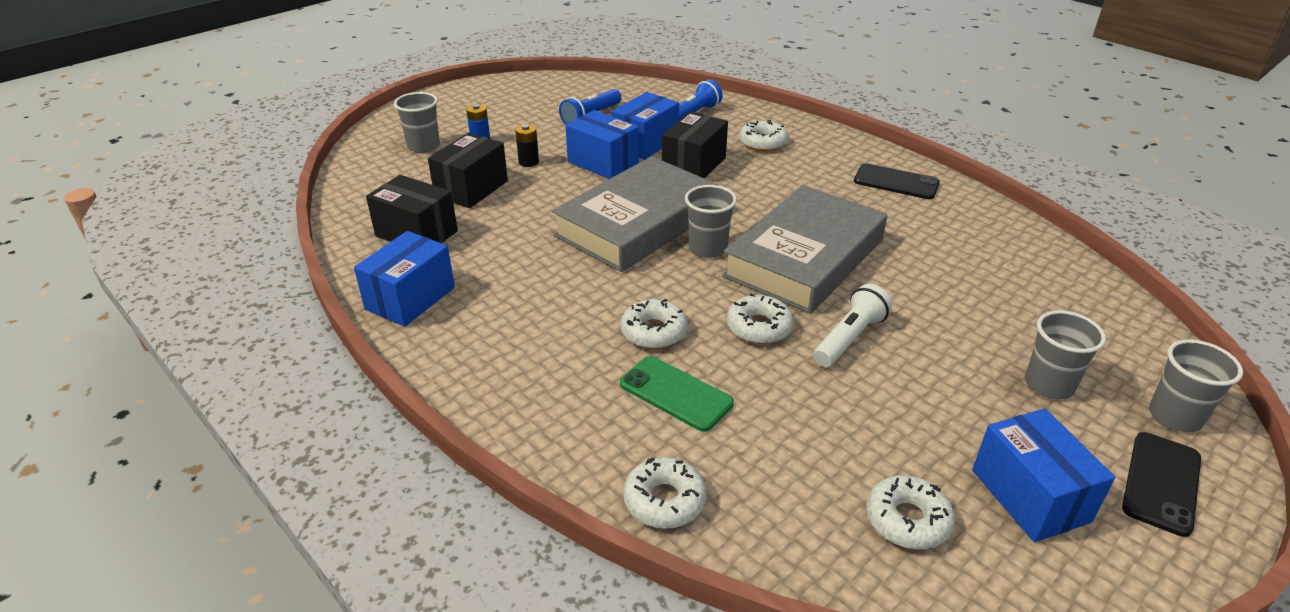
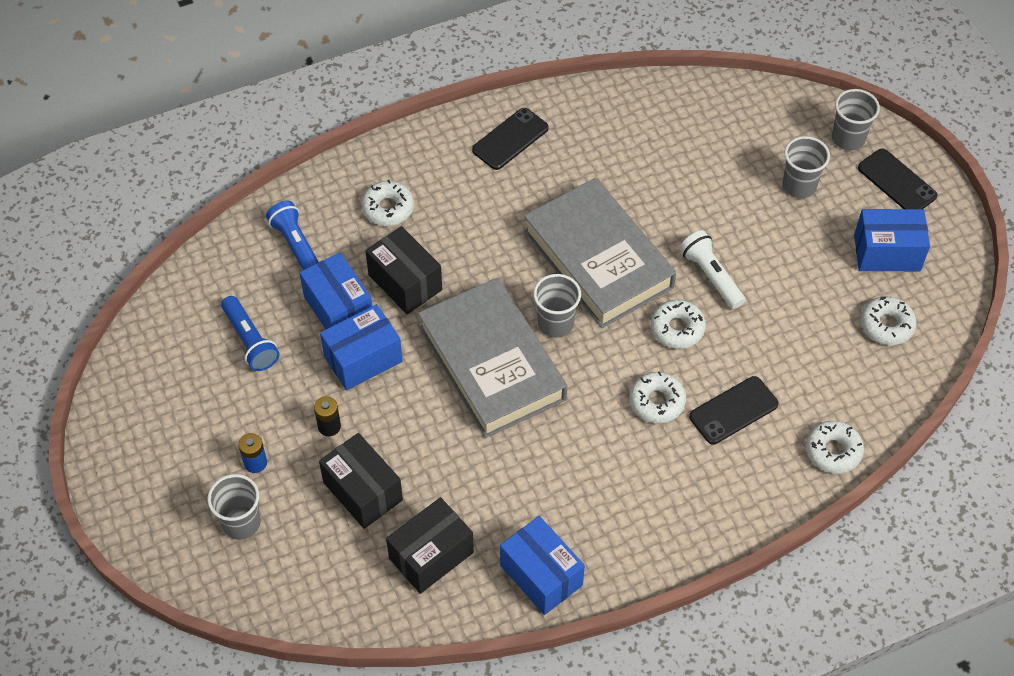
camera: 70 degrees left, 20 degrees up
green phone [620,356,734,432] -> black phone [689,376,779,444]

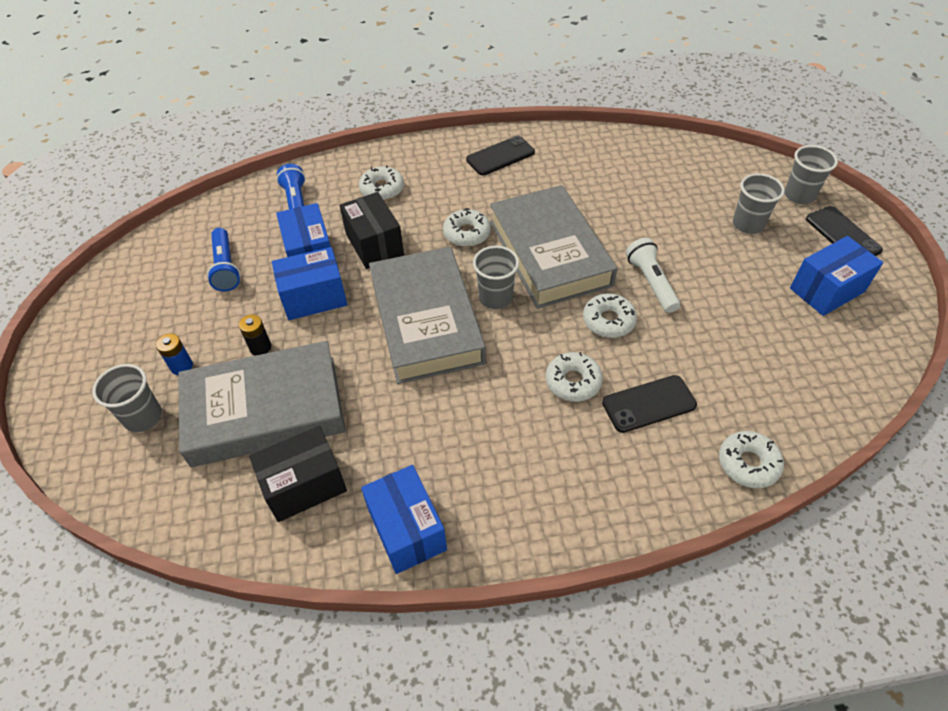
camera: 15 degrees right, 5 degrees down
black box [319,433,403,529] -> grey book [178,341,346,467]
blue box [854,209,930,271] -> blue box turned 45 degrees counterclockwise [790,236,883,316]
white donut [861,296,917,345] -> white donut moved to [443,208,491,247]

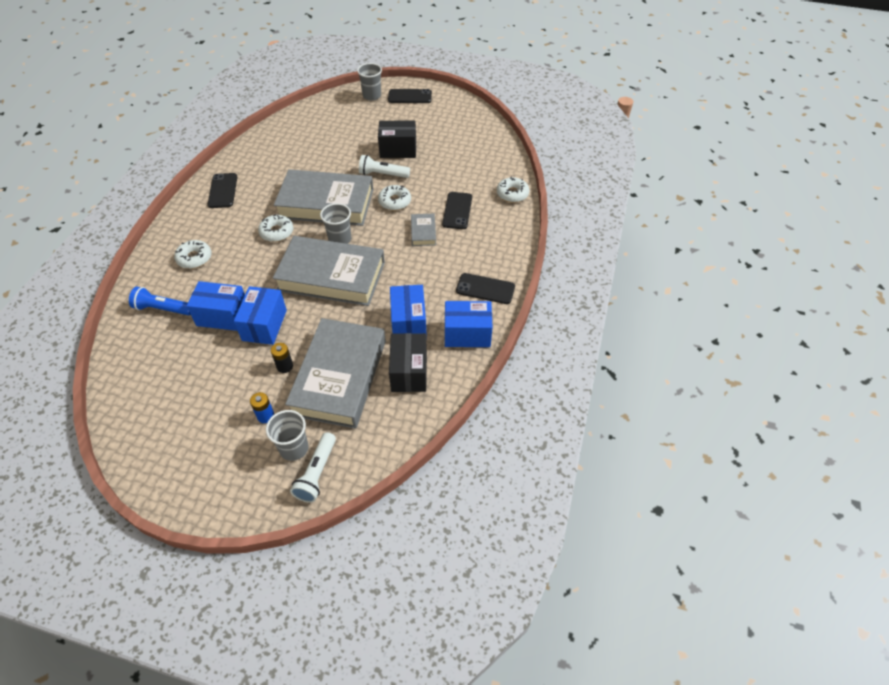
camera: 65 degrees left, 0 degrees up
blue flashlight [207,228,241,291] -> none
black box [340,192,404,269] -> black box moved to [378,121,416,158]
white donut [546,352,603,402] -> grey book [411,214,436,246]
grey cup [733,173,785,234] -> none
blue box [790,236,883,316] -> blue box moved to [390,285,427,339]
none -> white flashlight [290,432,336,503]
none -> black phone [456,273,515,304]

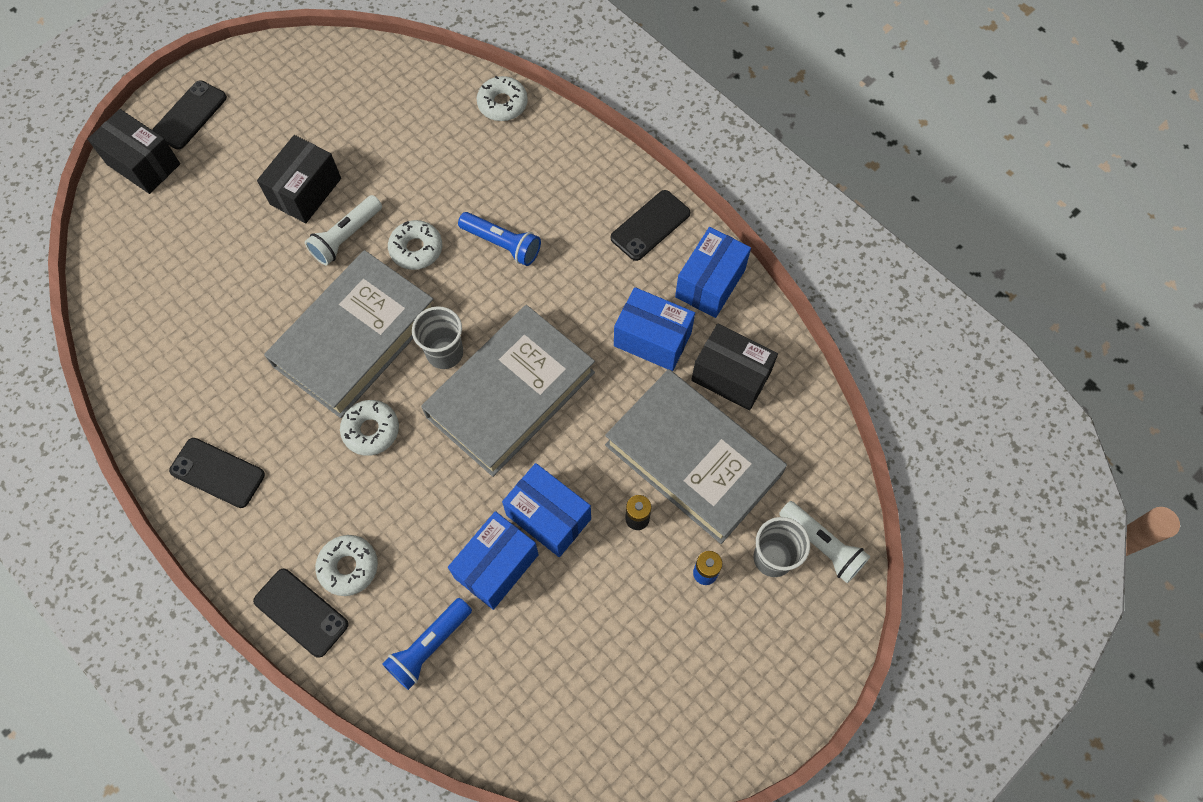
camera: 60 degrees left, 15 degrees up
grey cup [357,63,382,101] -> black box [88,109,180,194]
grey book [411,214,436,246] -> blue flashlight [458,212,541,266]
black phone [442,192,472,229] -> black phone moved to [253,569,349,658]

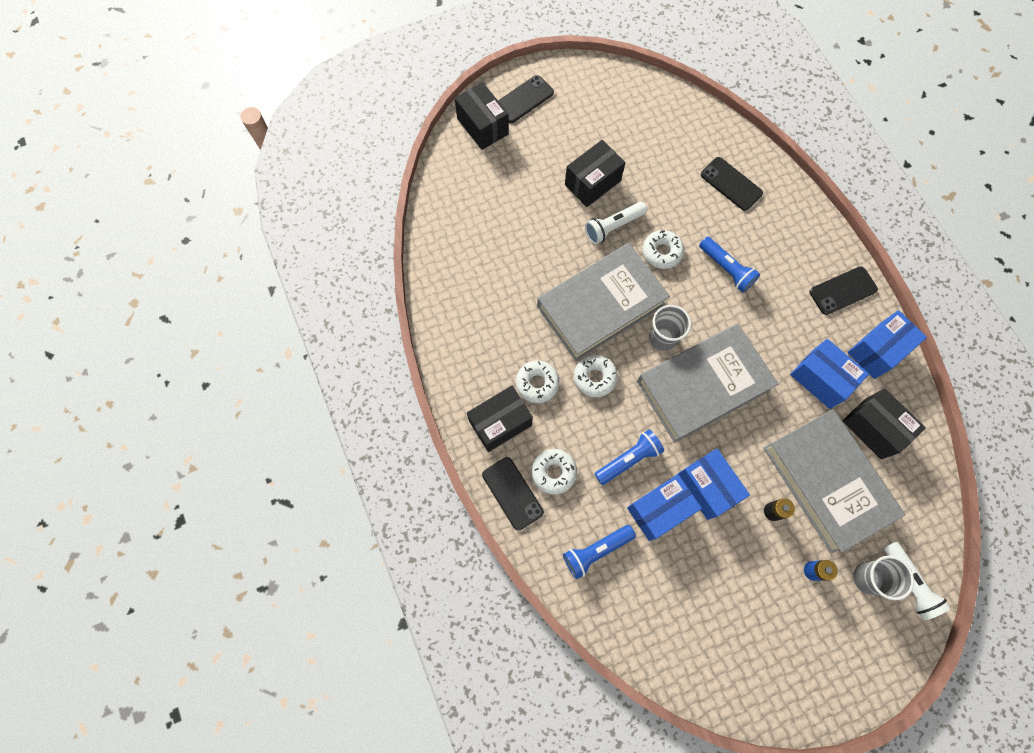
camera: 20 degrees right, 5 degrees up
black phone [169,438,265,508] -> black phone moved to [701,157,763,211]
white donut [477,76,528,121] -> white donut moved to [516,361,560,403]
none -> black box [467,386,533,452]
none -> blue flashlight [595,430,664,485]

